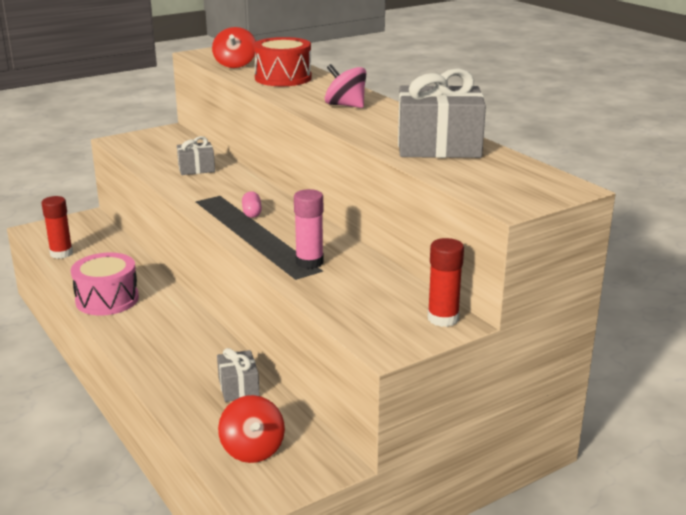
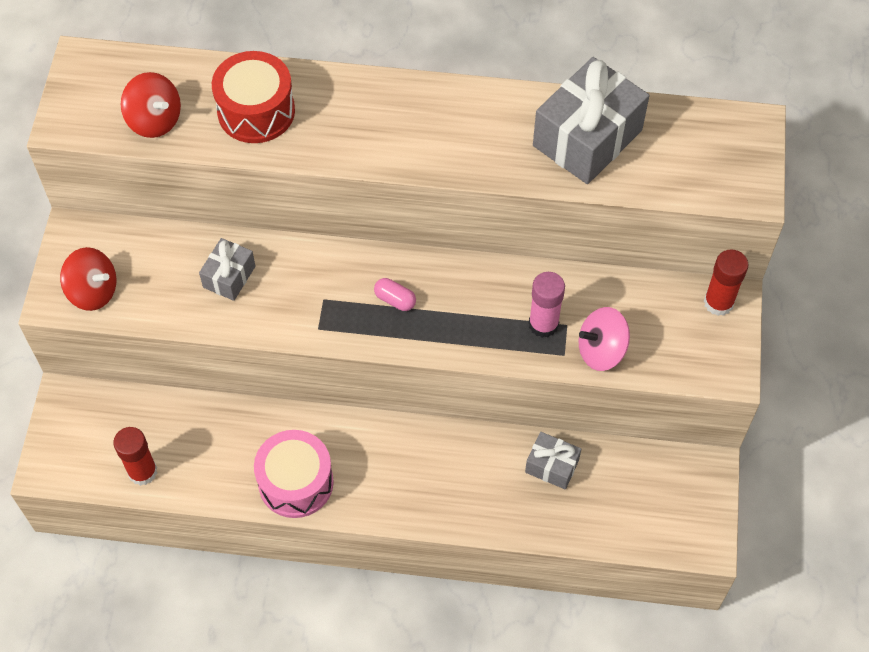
camera: 50 degrees left, 35 degrees up
red spinning top [218,395,285,463] -> red spinning top moved to [60,247,117,311]
pink spinning top [325,64,366,108] -> pink spinning top moved to [579,307,630,371]

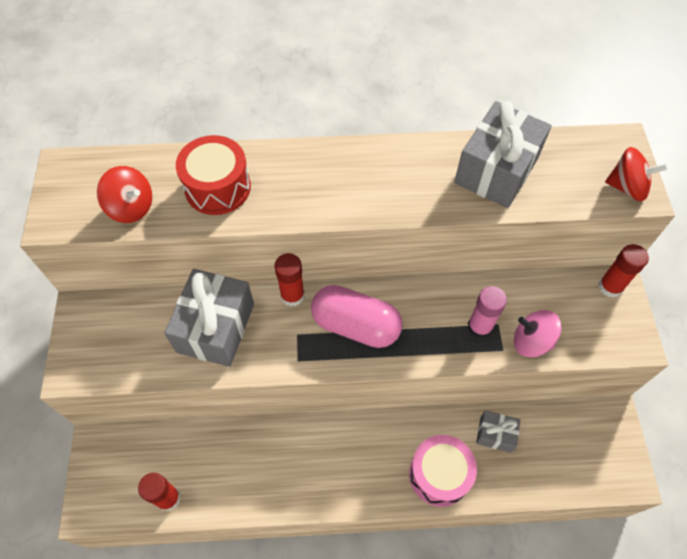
camera: 10 degrees left, 0 degrees up
red spinning top [60,247,117,311] -> red spinning top moved to [605,147,668,202]
grey gift [199,238,255,301] -> grey gift [164,269,254,367], size x1.91
pink drum [254,430,334,518] -> pink drum moved to [409,435,477,507]
pink capsule [374,278,416,311] -> pink capsule [311,285,403,348], size x2.44
pink spinning top [579,307,630,371] -> pink spinning top turned 45 degrees clockwise [514,310,562,357]
none -> red glue stick [274,253,305,306]

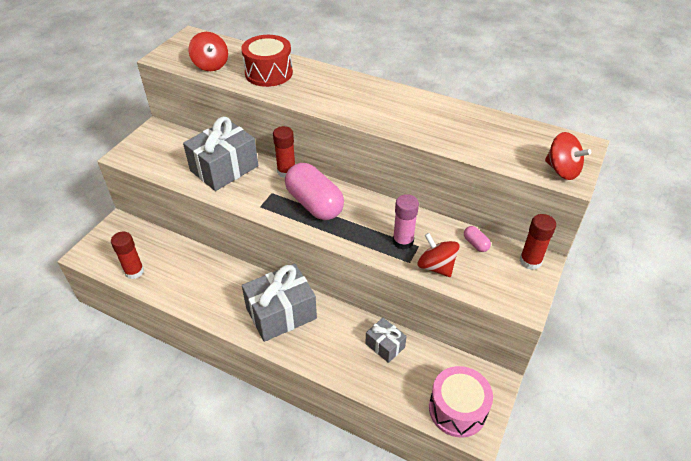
camera: 30 degrees right, 15 degrees down
pink drum [409,435,477,507] -> pink drum moved to [429,366,493,438]
grey gift [454,101,552,208] -> grey gift moved to [242,264,317,342]
pink spinning top [514,310,562,357] -> red spinning top [418,233,460,277]
none -> pink capsule [464,226,491,252]

